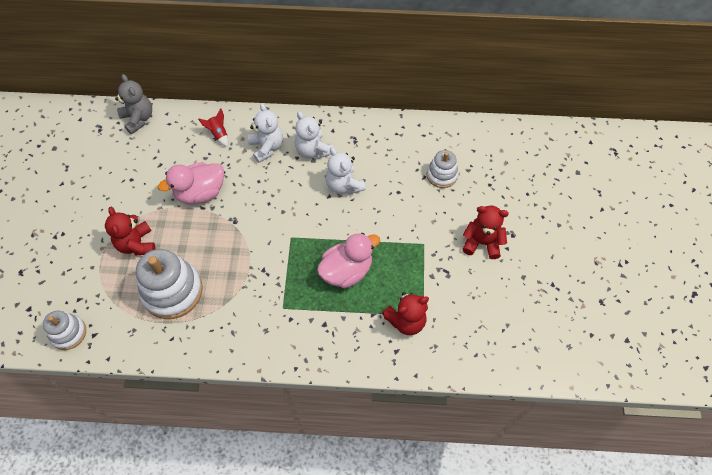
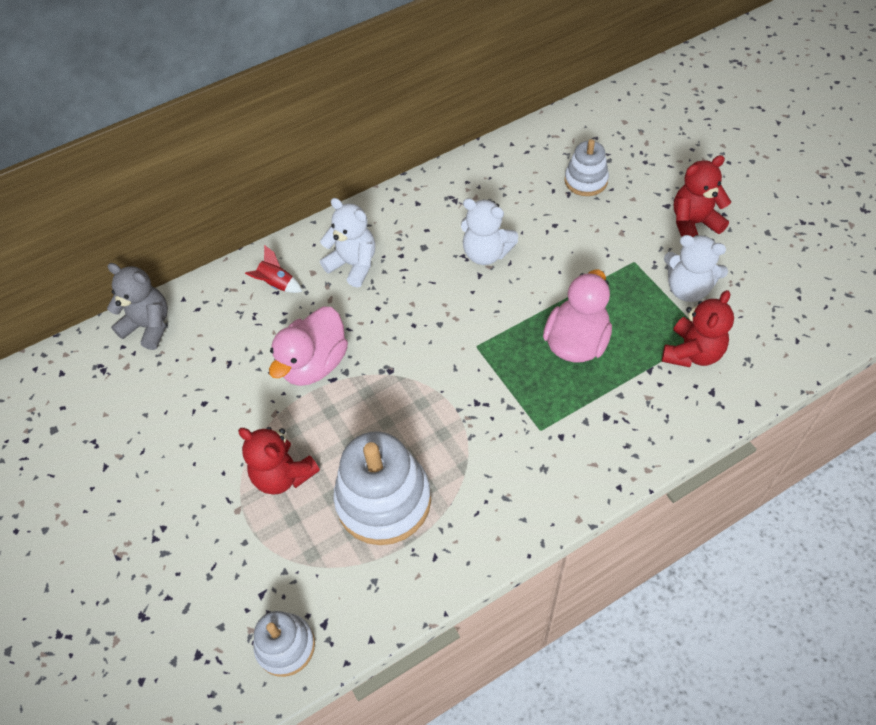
camera: 30 degrees left, 5 degrees down
white teddy bear [295,111,333,159] -> white teddy bear moved to [664,235,728,302]

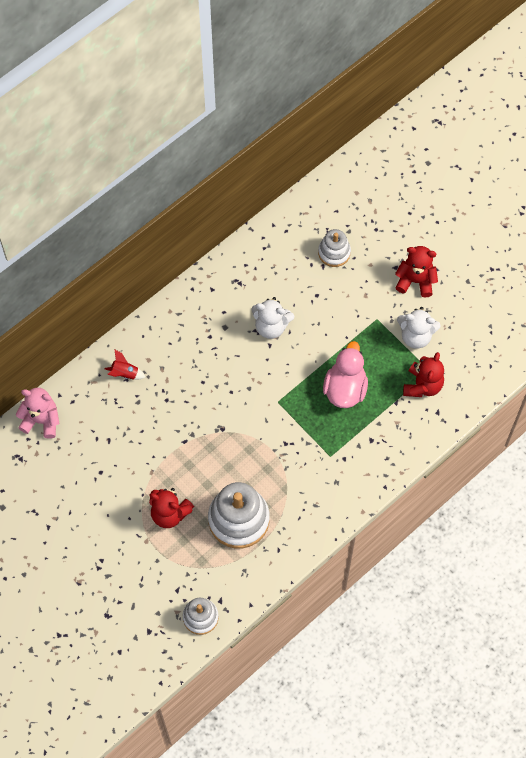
camera: 15 degrees left, 10 degrees up
grey teddy bear [107,263,168,350] -> pink teddy bear [16,388,59,439]
pink duck [269,307,348,386] -> none
white teddy bear [320,198,376,288] -> none
red teddy bear [674,155,731,237] -> red teddy bear turned 45 degrees clockwise [395,246,438,298]

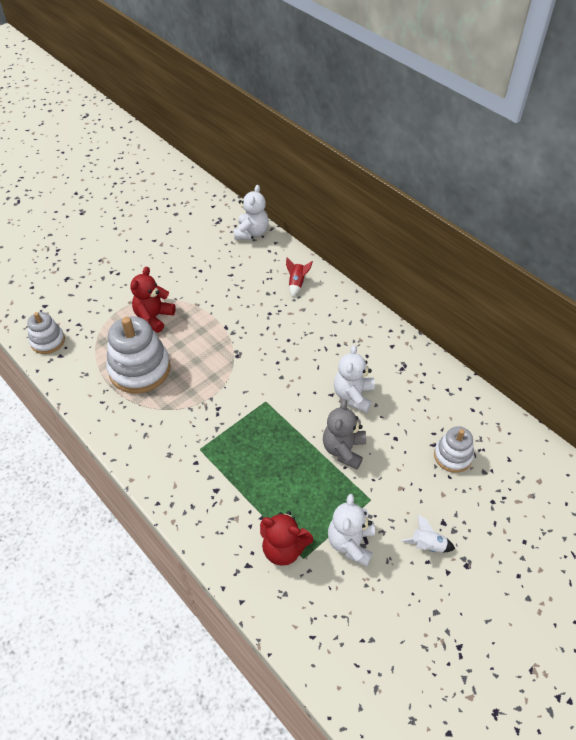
camera: 90 degrees right, 15 degrees down
pink teddy bear [16,388,59,439] -> white teddy bear [234,185,269,240]
pink duck [323,341,368,408] -> none
red teddy bear [395,246,438,298] -> white rocket [402,515,455,553]
none -> grey teddy bear [323,399,366,469]

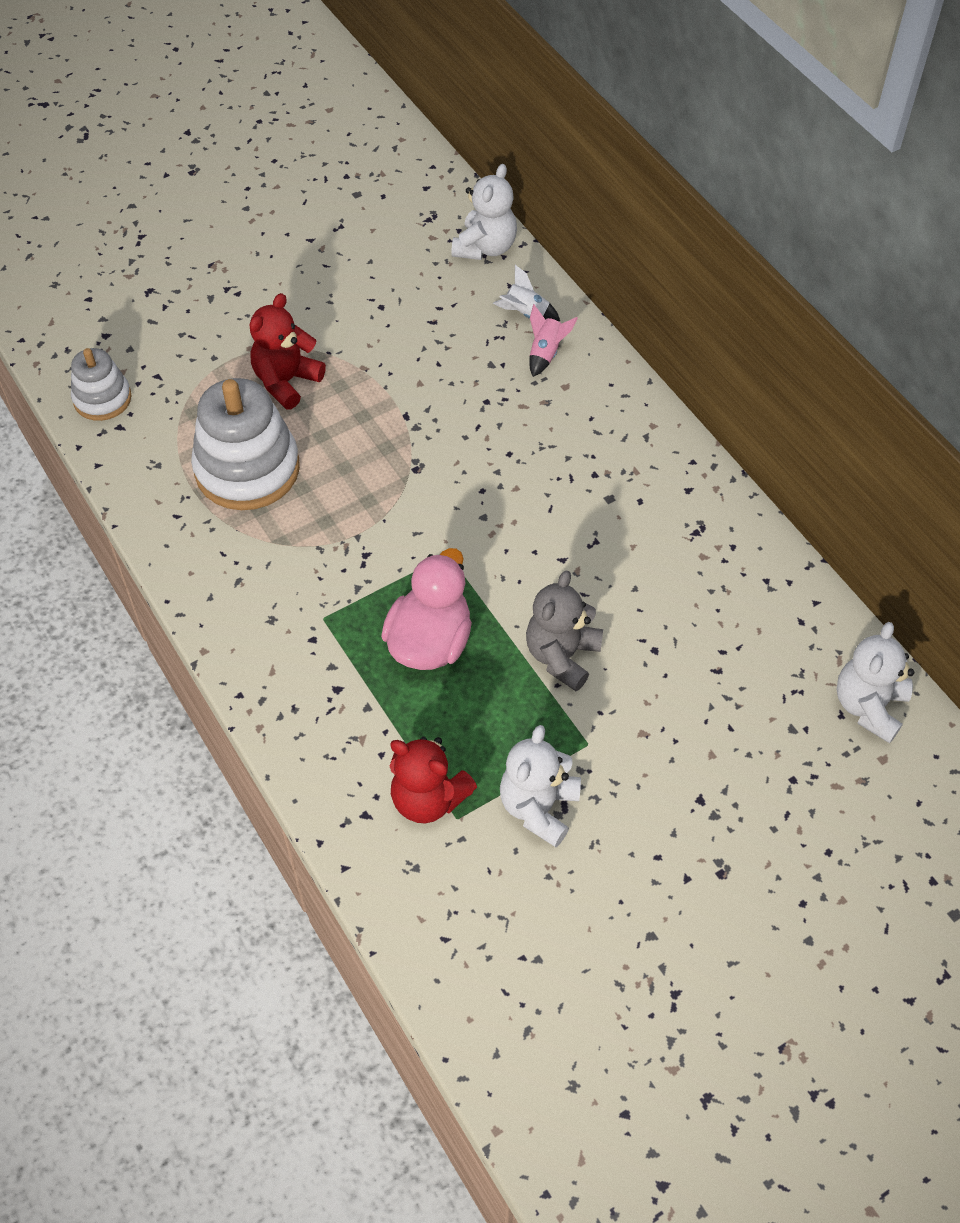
camera: 10 degrees right, 5 degrees up
red rocket [286,257,313,297] -> pink rocket [529,304,578,377]
white teddy bear [334,345,375,413] -> white teddy bear moved to [836,622,914,743]
white rocket [402,515,455,553] -> white rocket moved to [493,265,560,321]
white stacking toy [434,426,474,473] -> none
none -> pink duck [381,548,472,670]

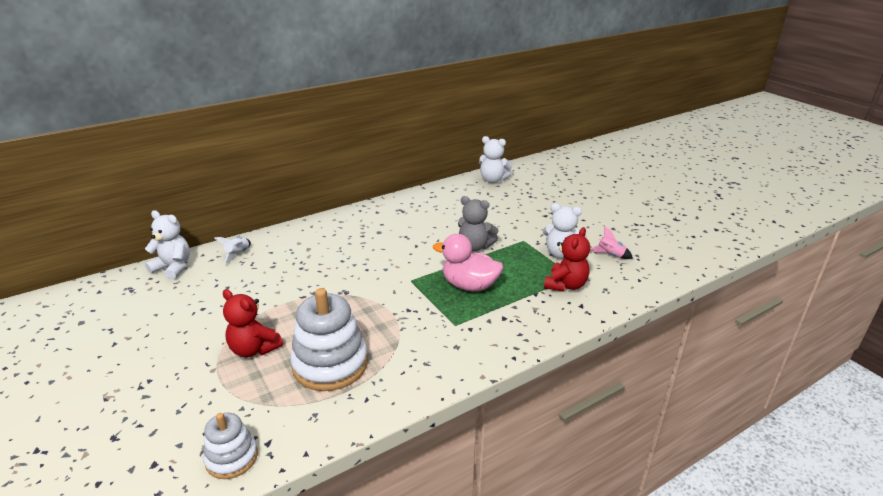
camera: 90 degrees left, 25 degrees down
pink rocket [529,304,578,377] -> pink rocket moved to [590,226,633,259]

